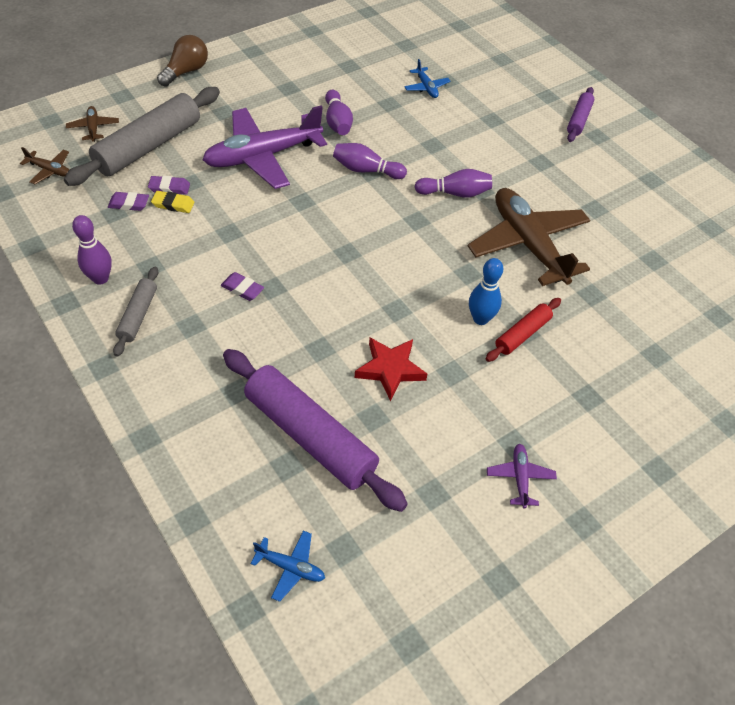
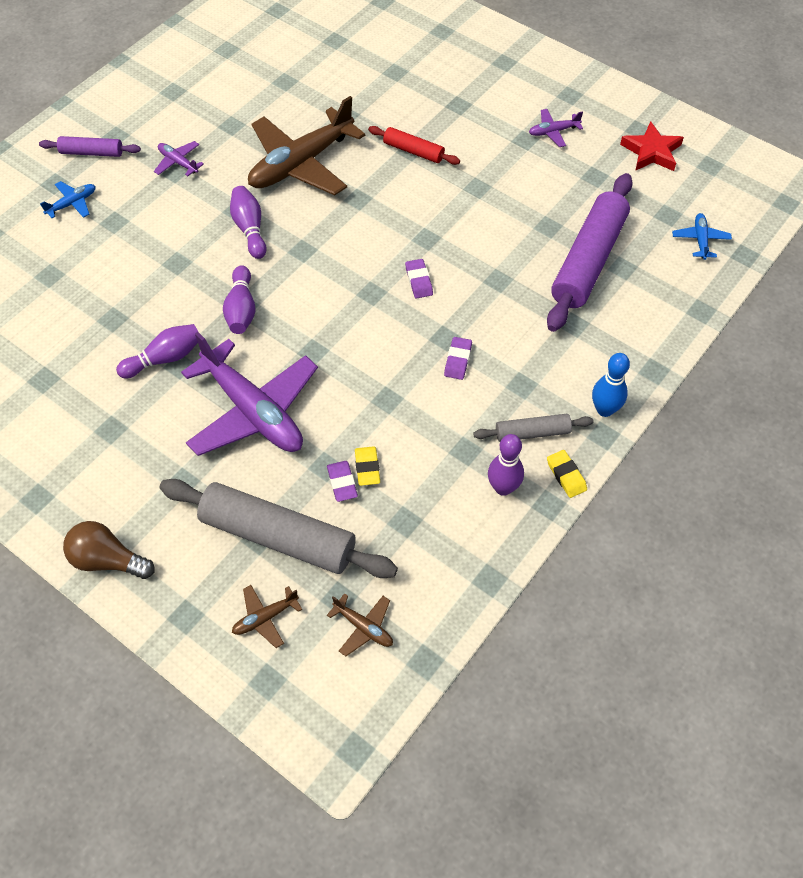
camera: 105 degrees left, 5 degrees up
brown plane [20,147,69,184] -> brown plane turned 120 degrees clockwise [327,593,393,656]
purple eraser [108,192,149,211] -> purple eraser moved to [405,259,433,299]
red star [355,338,427,401] -> red star moved to [620,121,684,171]
blue plane [404,59,450,98] -> blue plane moved to [40,181,95,218]
blue bowling pin [469,258,503,325] -> blue bowling pin moved to [592,353,630,417]
none -> purple plane [154,141,204,176]
none -> yellow eraser [547,450,587,498]

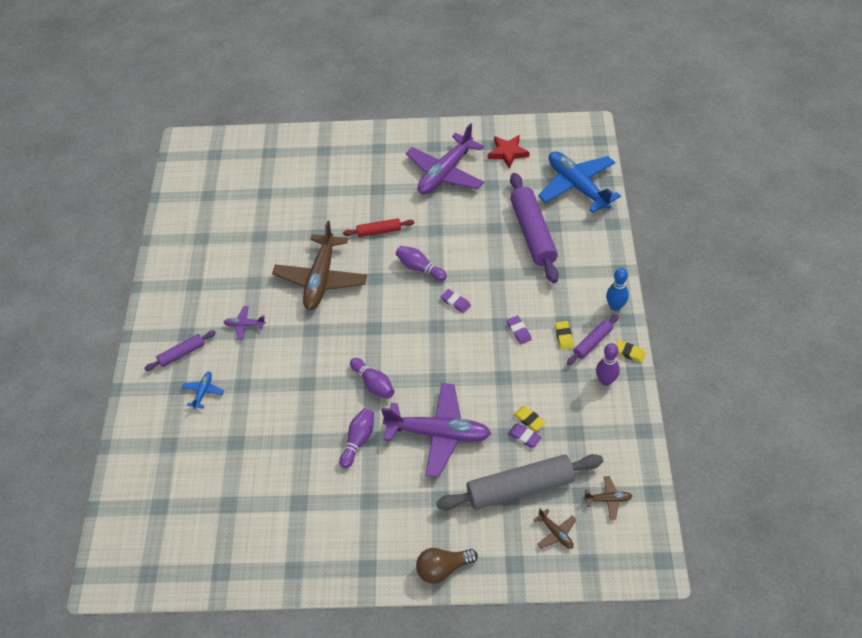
camera: 35 degrees left, 5 degrees down
purple bowling pin [230,186,267,259] -> purple bowling pin moved to [396,246,447,281]
brown plane [232,585,302,648] -> brown plane turned 60 degrees counterclockwise [534,508,577,549]
grey rolling pin [473,414,594,442] -> purple rolling pin [567,315,619,365]
purple plane [529,109,583,147] -> purple plane [406,123,484,194], size x2.35
blue plane [672,213,732,260] -> blue plane [538,151,621,213], size x2.35
none -> yellow eraser [555,321,574,350]

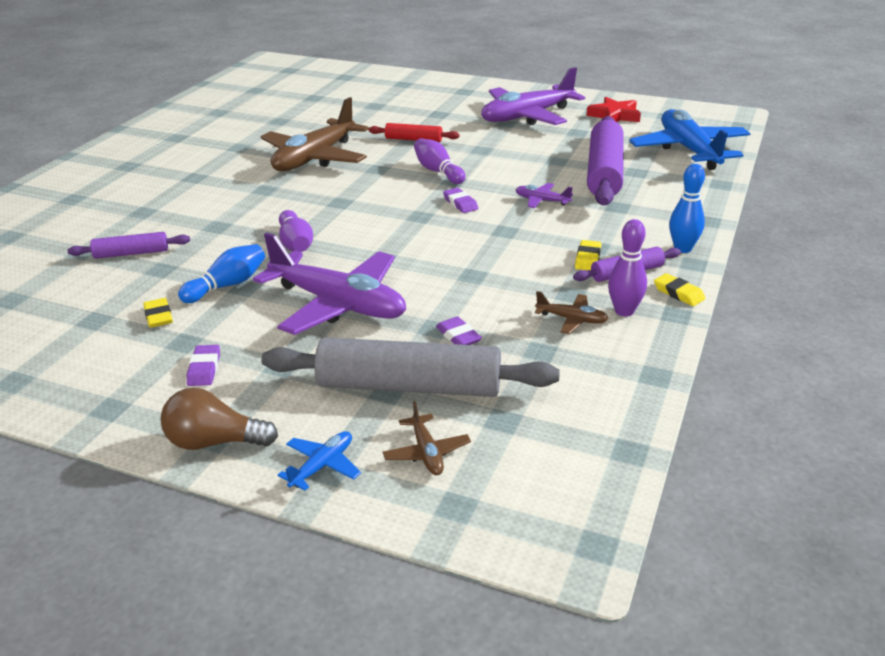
camera: 20 degrees right, 20 degrees down
purple rolling pin [144,331,216,371] -> purple rolling pin moved to [68,232,190,259]
blue plane [182,372,224,409] -> blue plane moved to [278,431,361,491]
purple plane [224,306,266,340] -> purple plane moved to [515,183,573,208]
purple bowling pin [339,408,374,469] -> blue bowling pin [178,244,265,303]
purple eraser [507,316,532,345] -> purple eraser moved to [187,345,220,386]
yellow eraser [513,406,546,431] -> yellow eraser moved to [143,298,173,328]
brown plane [584,476,632,520] -> brown plane moved to [535,291,609,334]

